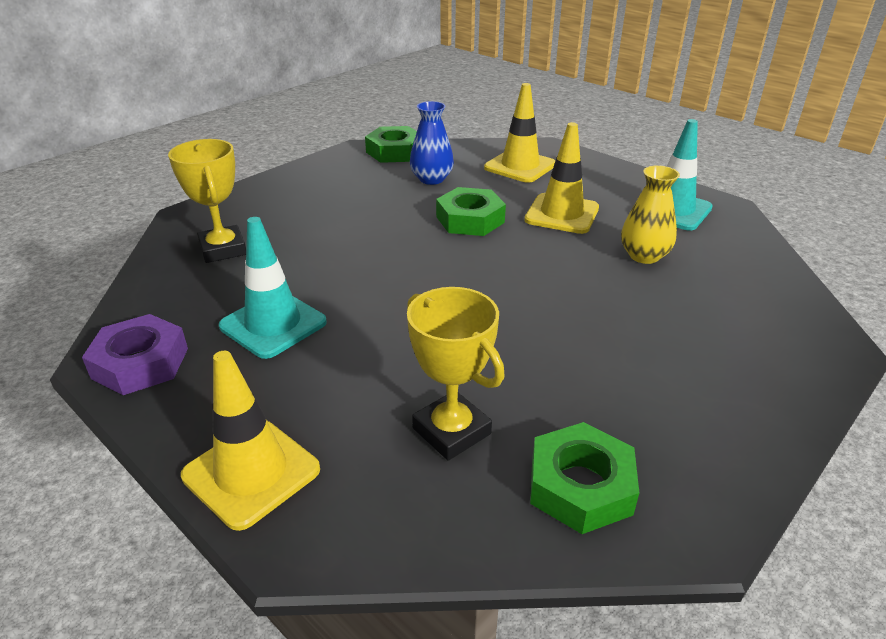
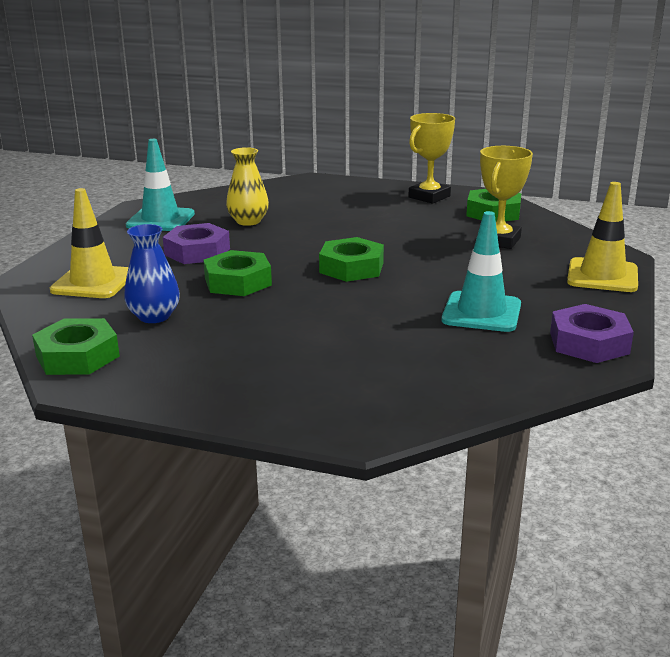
camera: 115 degrees left, 10 degrees down
yellow trophy [168,139,246,263] -> yellow trophy moved to [408,113,455,204]
yellow traffic cone [524,122,599,234] -> purple nut [163,223,230,264]
none -> green nut [319,237,384,282]

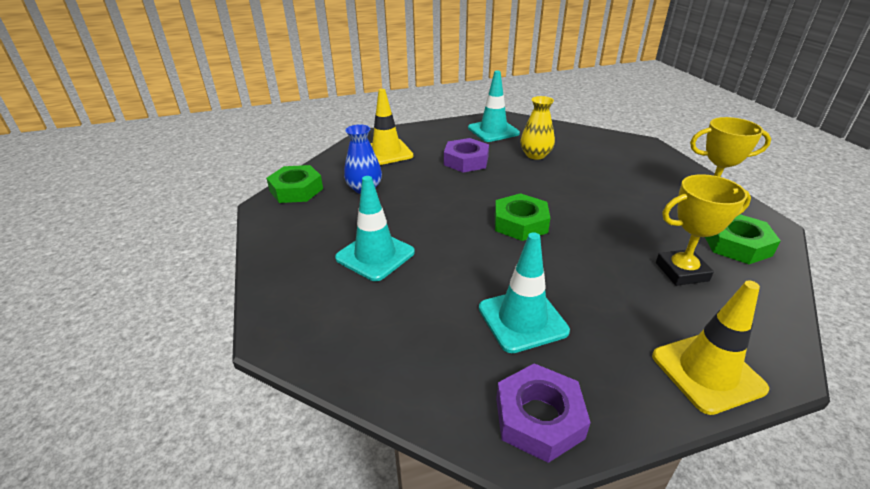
camera: 55 degrees right, 10 degrees up
green nut [203,250,272,296] -> none
none -> turquoise traffic cone [335,176,415,281]

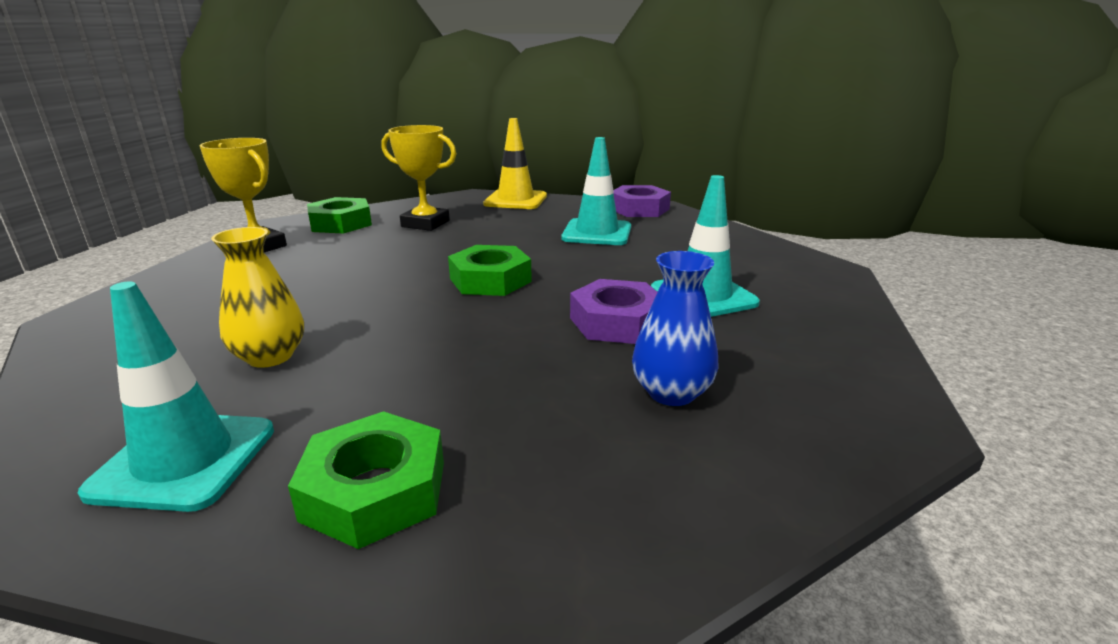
camera: 150 degrees left, 10 degrees down
green nut [266,165,323,203] -> green nut moved to [288,411,444,549]
yellow traffic cone [370,89,413,165] -> none
purple nut [444,138,489,172] -> purple nut moved to [570,279,657,344]

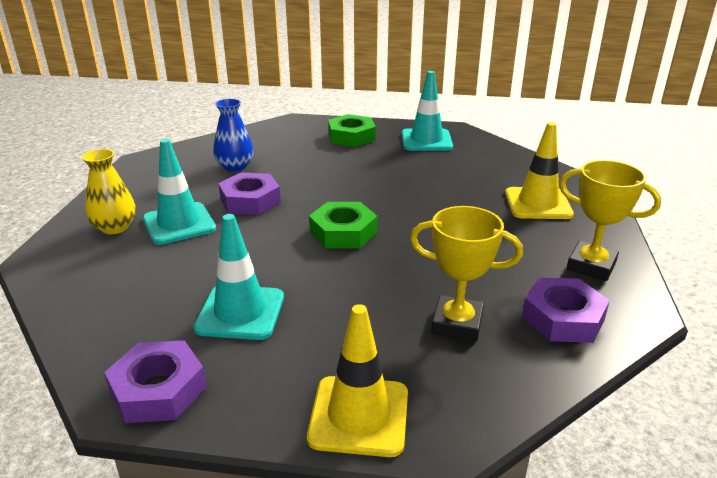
camera: 175 degrees right, 5 degrees up
yellow vase [211,227,304,368] -> yellow vase moved to [82,149,136,234]
green nut [307,197,372,234] -> purple nut [522,278,610,343]
none -> yellow traffic cone [505,122,574,219]

